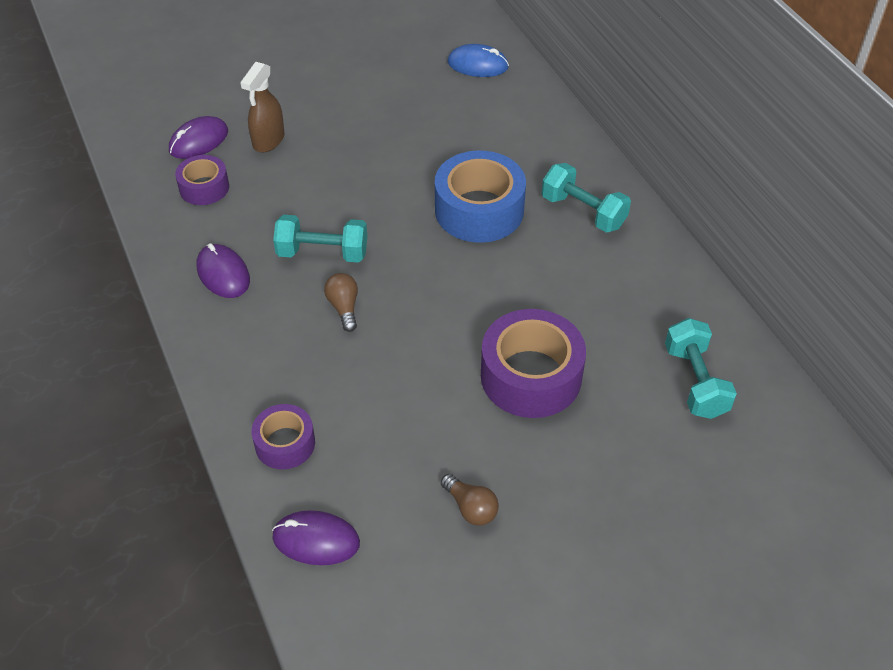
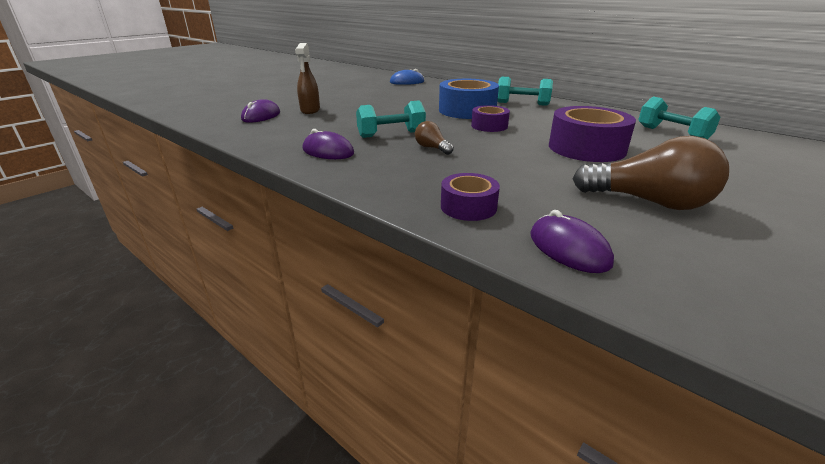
camera: 25 degrees left, 20 degrees down
purple tape [175,155,229,205] -> purple tape moved to [471,105,510,132]
purple mouse [272,510,360,565] -> purple mouse turned 75 degrees clockwise [530,210,614,273]
brown light bulb [441,474,499,526] -> brown light bulb [573,136,729,210], size x2.05

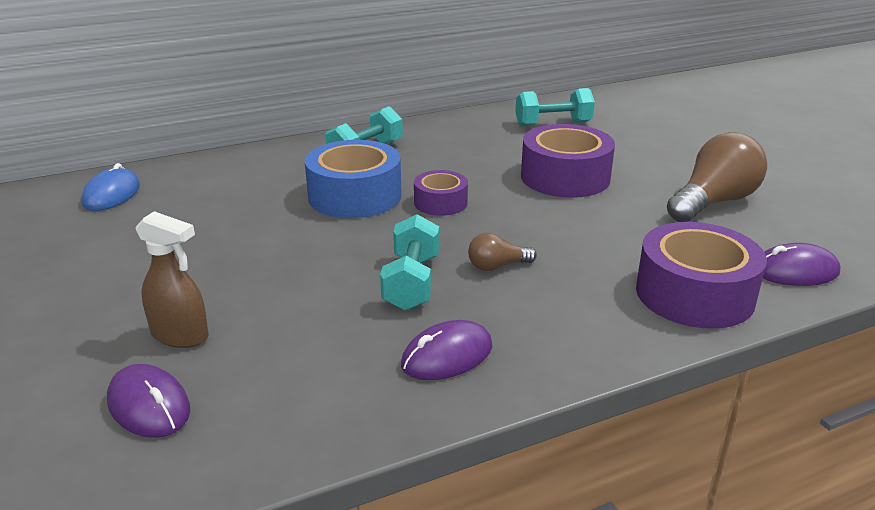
camera: 65 degrees left, 0 degrees up
purple tape [441,173,500,221] -> purple tape [636,222,767,329], size x1.77

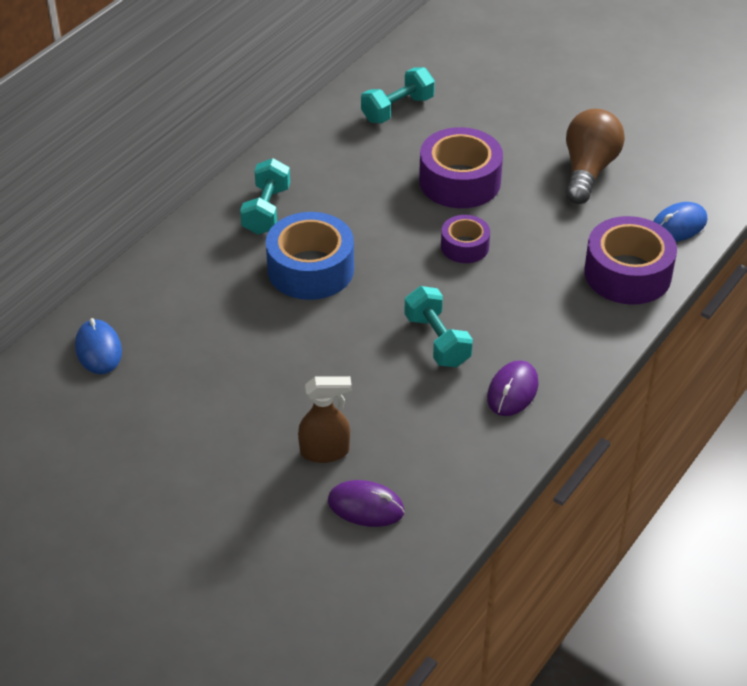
camera: 30 degrees left, 15 degrees up
purple tape [414,170,468,216] -> purple tape moved to [441,215,490,263]
brown light bulb [468,233,537,271] -> none
purple mouse [763,243,841,286] -> blue mouse [653,202,707,242]

